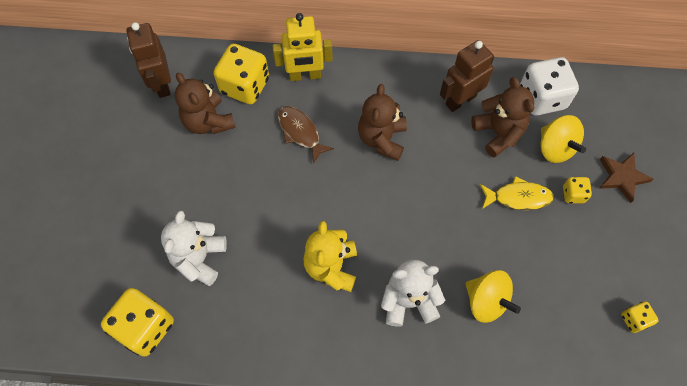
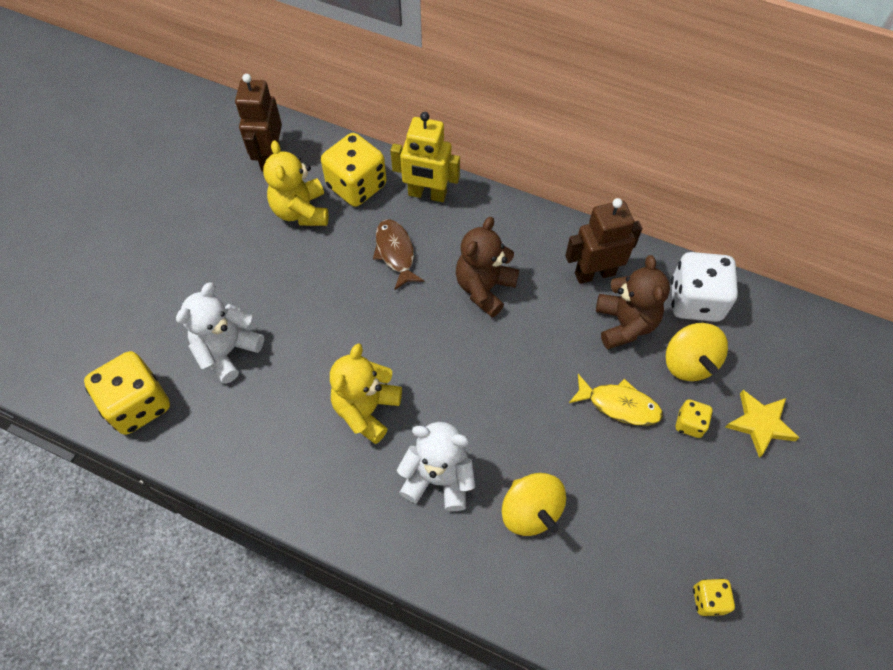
camera: 20 degrees right, 5 degrees down
brown teddy bear [175,73,236,134] -> yellow teddy bear [263,140,328,226]
brown star [599,153,653,203] -> yellow star [725,390,799,458]

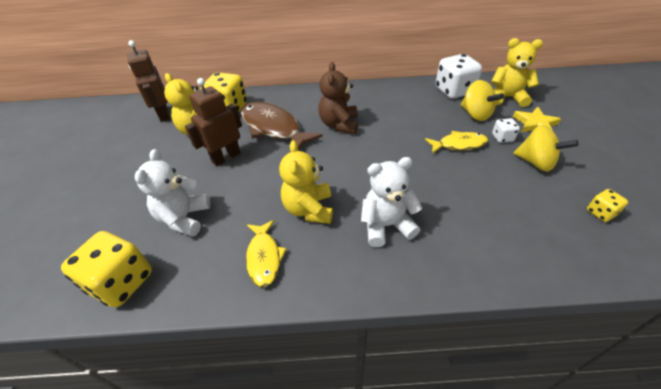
camera: 25 degrees left, 15 degrees down
brown fish [373,219,425,290] -> brown fish [241,102,323,150], size x1.72
yellow robot [391,112,460,202] -> none
yellow spinning top [502,473,566,536] -> yellow spinning top moved to [514,125,579,172]
brown robot [565,198,642,284] -> brown robot moved to [185,78,242,166]
brown teddy bear [596,255,670,349] -> none
yellow dice [676,399,713,438] -> white dice [492,118,520,143]
none -> yellow fish [246,220,287,287]
none -> yellow teddy bear [491,38,543,107]

